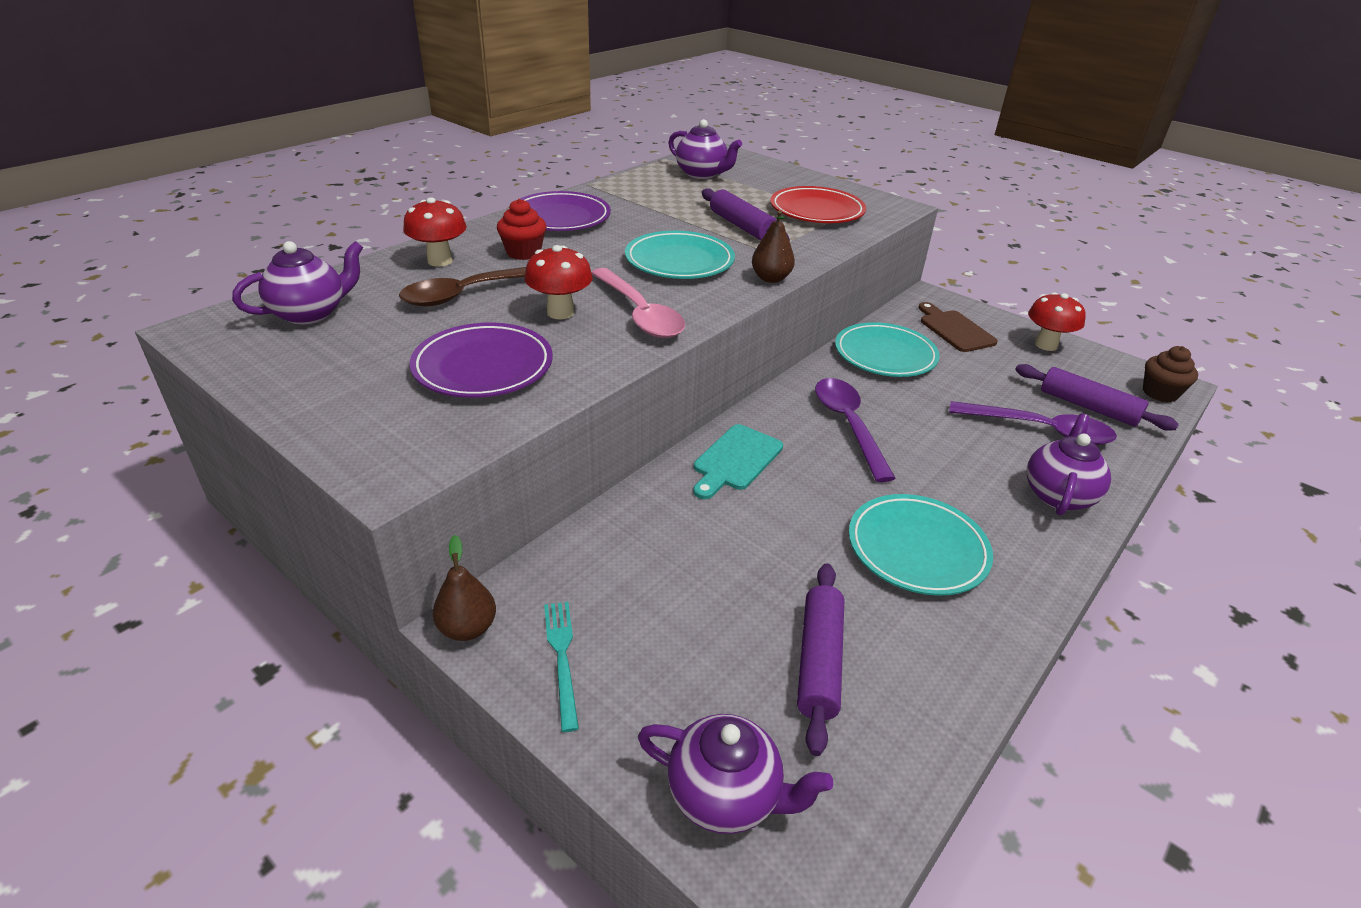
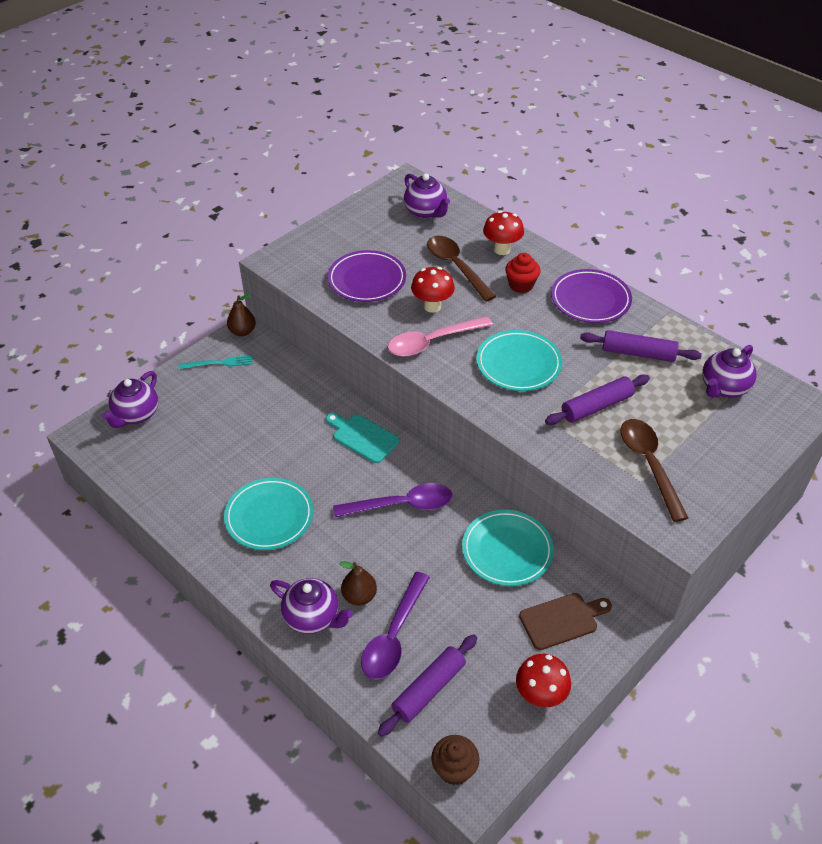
camera: 95 degrees right, 10 degrees up
brown pear [752,210,795,283] -> brown pear moved to [339,561,377,605]
red plate [770,186,866,223] -> brown spoon [621,419,688,522]
purple rolling pin [797,563,845,756] -> purple rolling pin moved to [580,330,702,362]

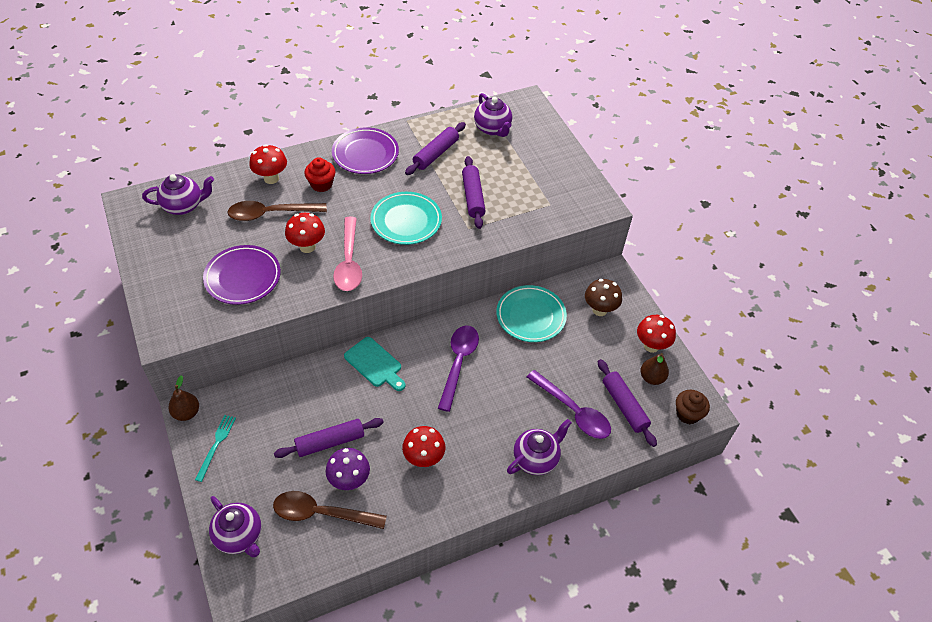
camera: 70 degrees left, 5 degrees up
turquoise plate [224,478,313,550] -> red mushroom [402,426,445,467]
turquoise cutting board [326,413,400,463] -> turquoise cutting board turned 105 degrees counterclockwise [344,337,406,391]
brown pear [339,561,377,605] -> brown pear moved to [641,353,669,385]
brown cutting board [519,593,612,650] -> brown mushroom [585,279,622,316]
brown spoon [621,419,688,522] -> brown spoon moved to [273,491,387,529]
none -> purple rolling pin [274,418,384,458]
none -> purple mushroom [326,448,370,490]

